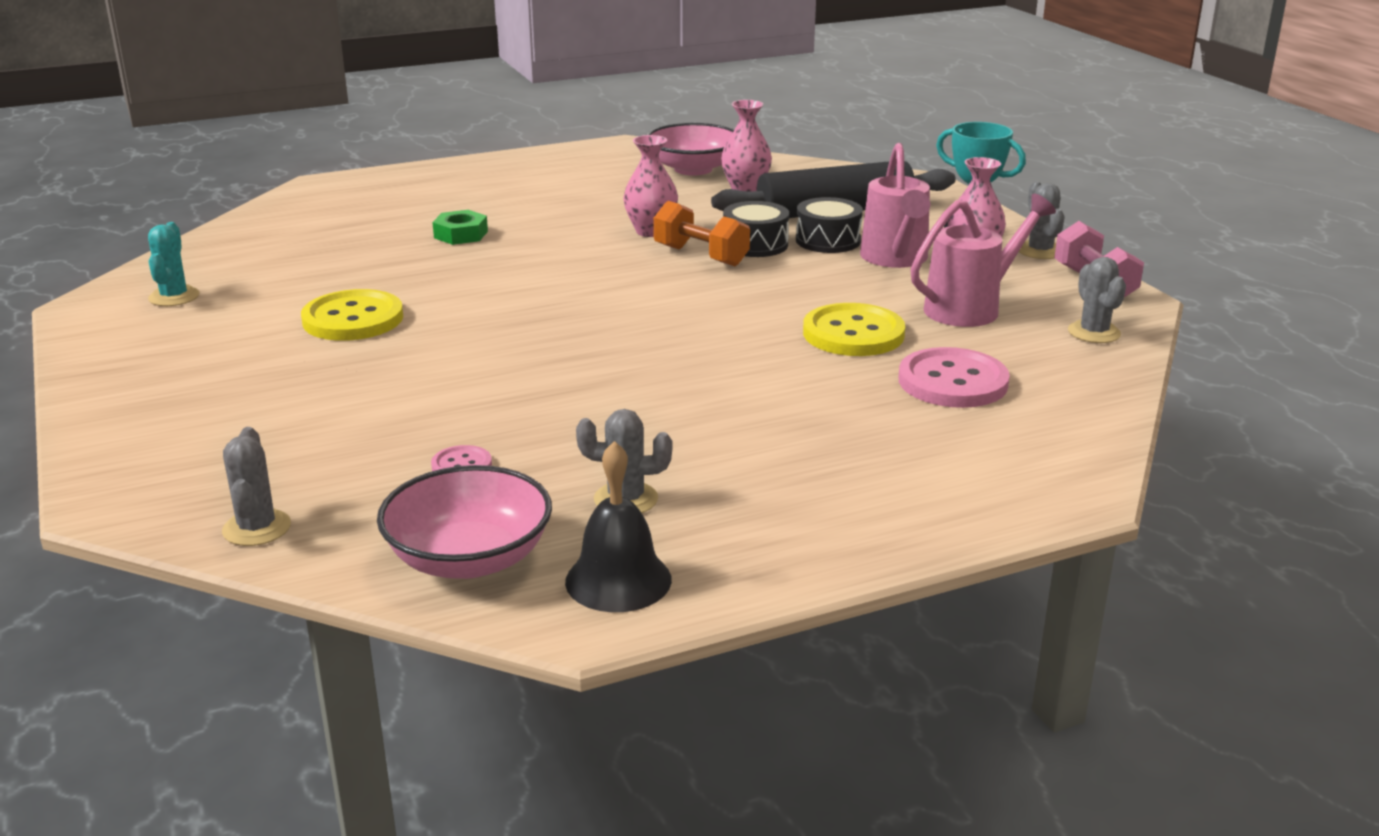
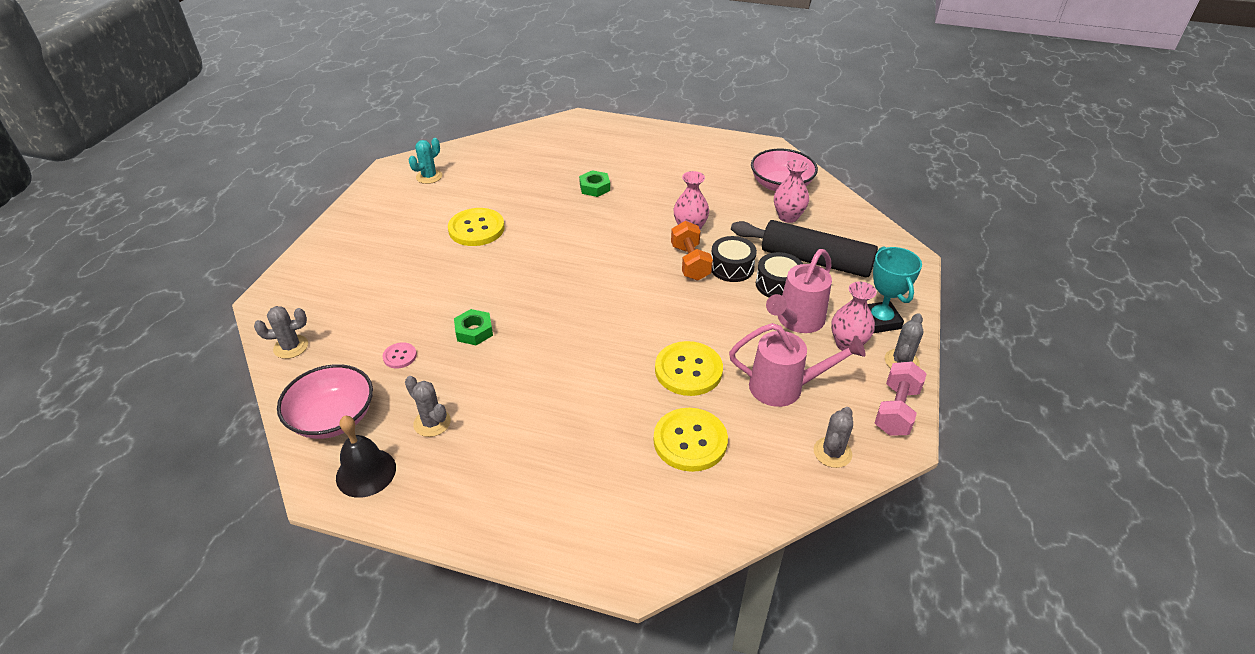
camera: 40 degrees right, 15 degrees up
grey cactus [222,427,291,546] -> grey cactus turned 45 degrees clockwise [254,306,308,359]
pink button [898,347,1010,408] -> yellow button [654,408,728,472]
none -> green nut [454,309,493,345]

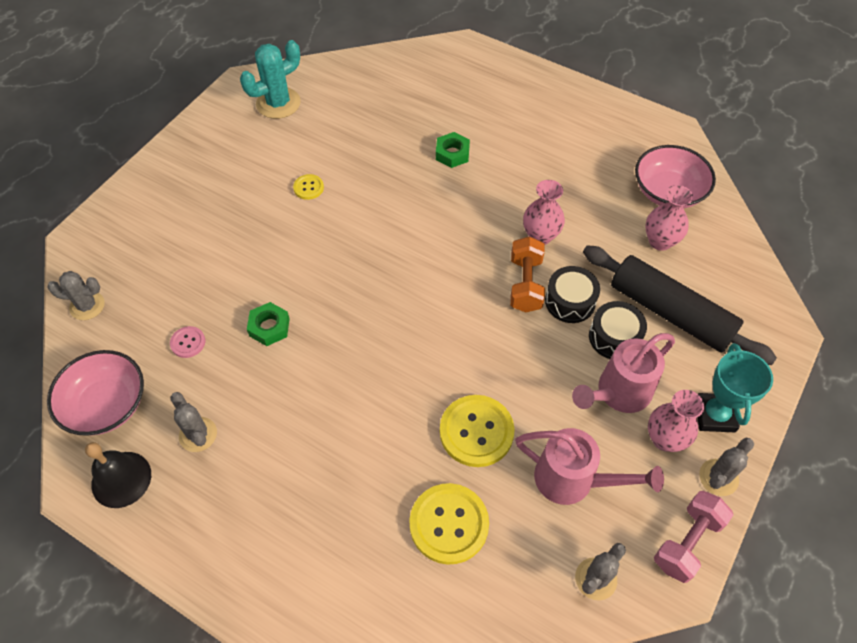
camera: 15 degrees right, 15 degrees up
turquoise cactus [409,138,442,184] -> turquoise cactus [240,40,301,119], size x1.54
yellow button [448,208,505,246] -> yellow button [293,174,324,200], size x0.49

